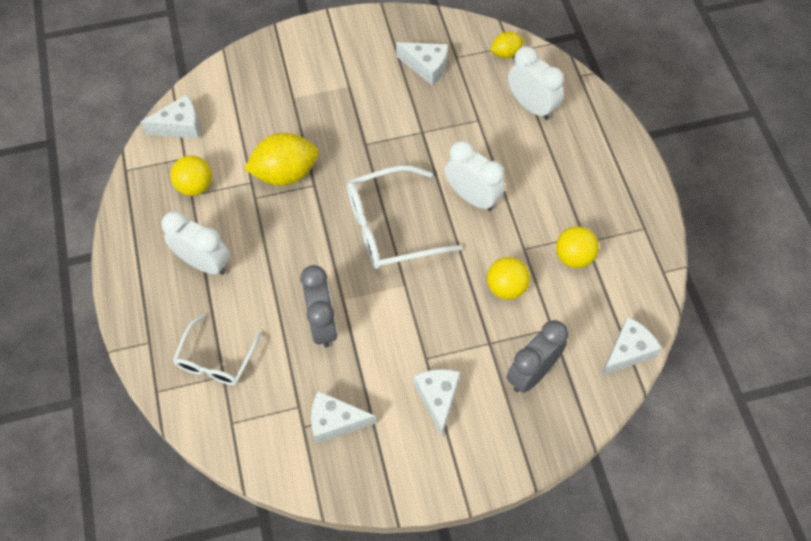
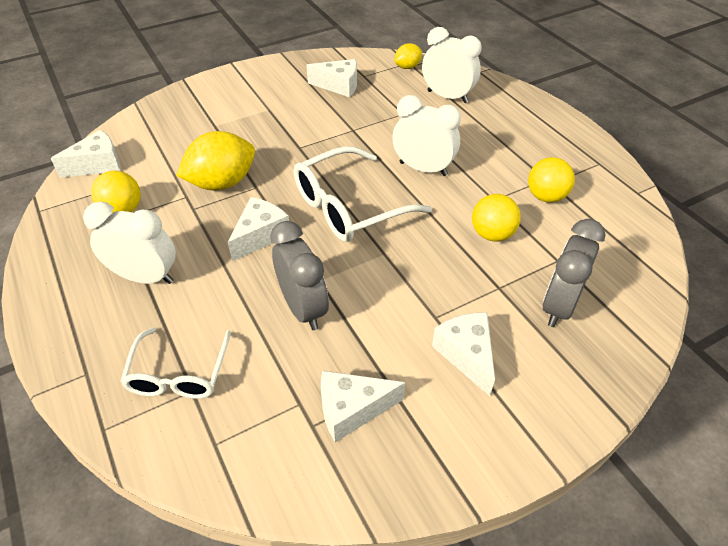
camera: 15 degrees left, 15 degrees down
white cheese [601,317,662,376] -> white cheese moved to [228,197,289,261]

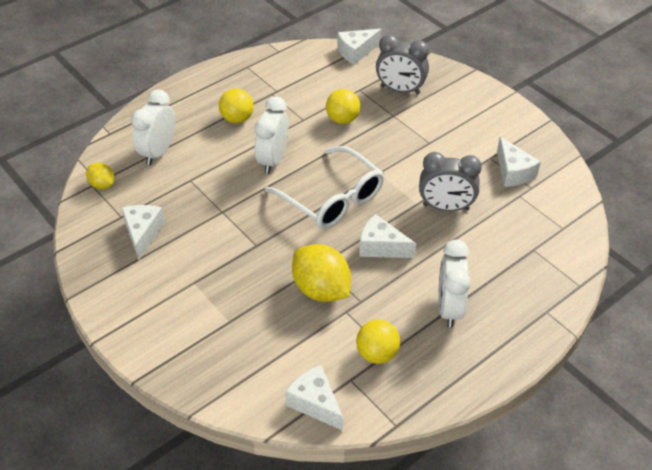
camera: 100 degrees left, 0 degrees up
white glasses [120,327,231,399] -> none
grey clock [270,221,329,330] -> grey clock turned 135 degrees counterclockwise [419,152,482,211]
white cheese [432,312,495,396] -> white cheese moved to [337,29,381,65]
yellow ball [528,157,575,203] -> yellow ball moved to [219,88,254,123]

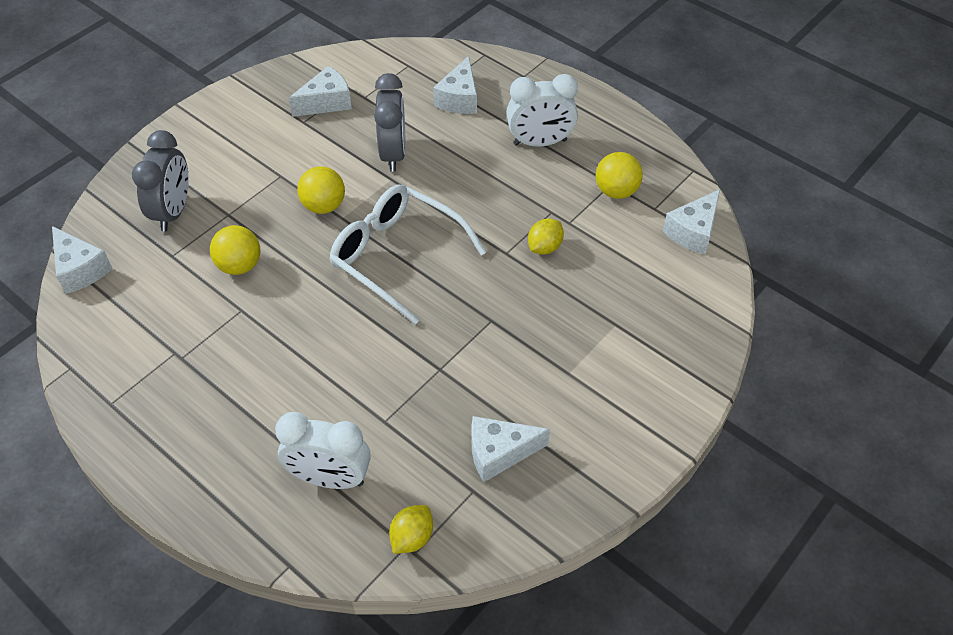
camera: 100 degrees left, 5 degrees up
yellow ball [219,88,254,123] -> yellow ball moved to [297,166,345,214]
white clock [255,97,289,174] -> none
white glasses [265,146,384,229] -> white glasses turned 90 degrees counterclockwise [329,185,486,325]
yellow lemon [292,244,351,302] -> yellow lemon [528,219,564,254], size x0.53
white cheese [359,214,416,258] -> white cheese moved to [433,56,477,114]

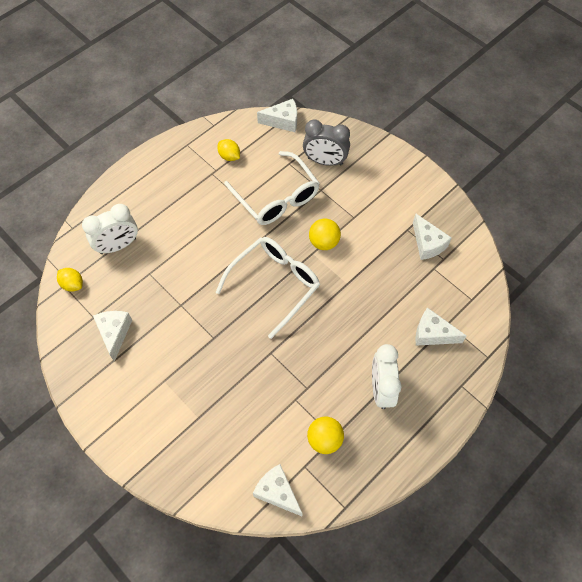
camera: 95 degrees right, 10 degrees up
white cheese [52,226,112,294] -> white cheese turned 150 degrees counterclockwise [257,99,297,132]
yellow ball [210,225,260,275] -> white glasses [224,151,320,225]
white clock [275,412,371,489] -> white clock turned 135 degrees counterclockwise [82,204,138,254]
grey clock [374,73,405,172] -> none
yellow lemon [528,219,564,254] -> yellow lemon moved to [218,139,240,161]

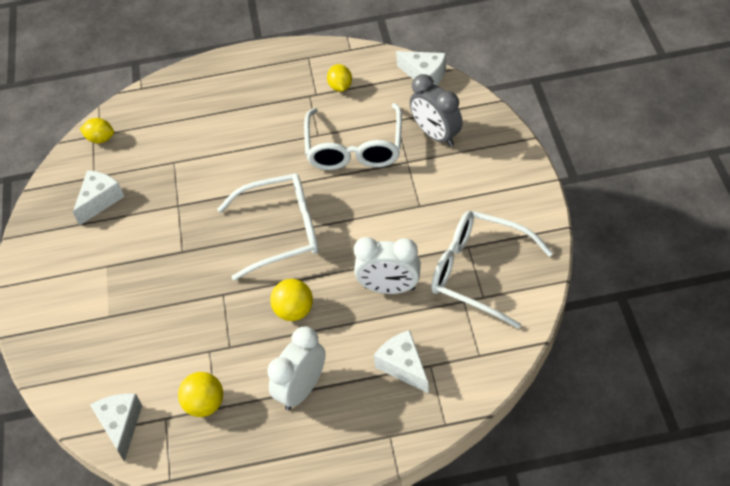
camera: 40 degrees right, 10 degrees down
yellow lemon [57,268,83,292] -> yellow lemon turned 60 degrees counterclockwise [80,118,114,143]
white clock [82,204,138,254] -> white clock moved to [354,237,421,294]
yellow ball [309,219,341,250] -> yellow ball moved to [270,279,313,321]
white cheese [413,213,452,260] -> white glasses [431,211,553,329]

